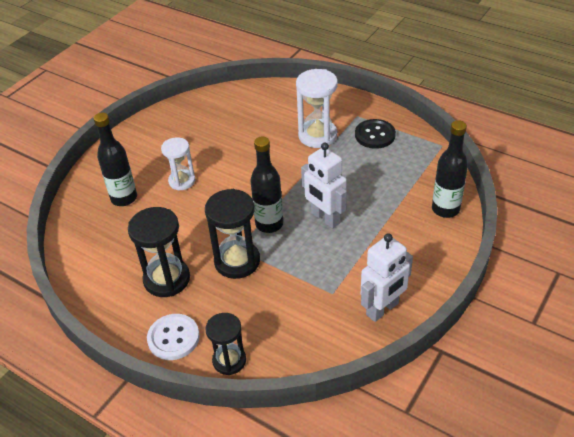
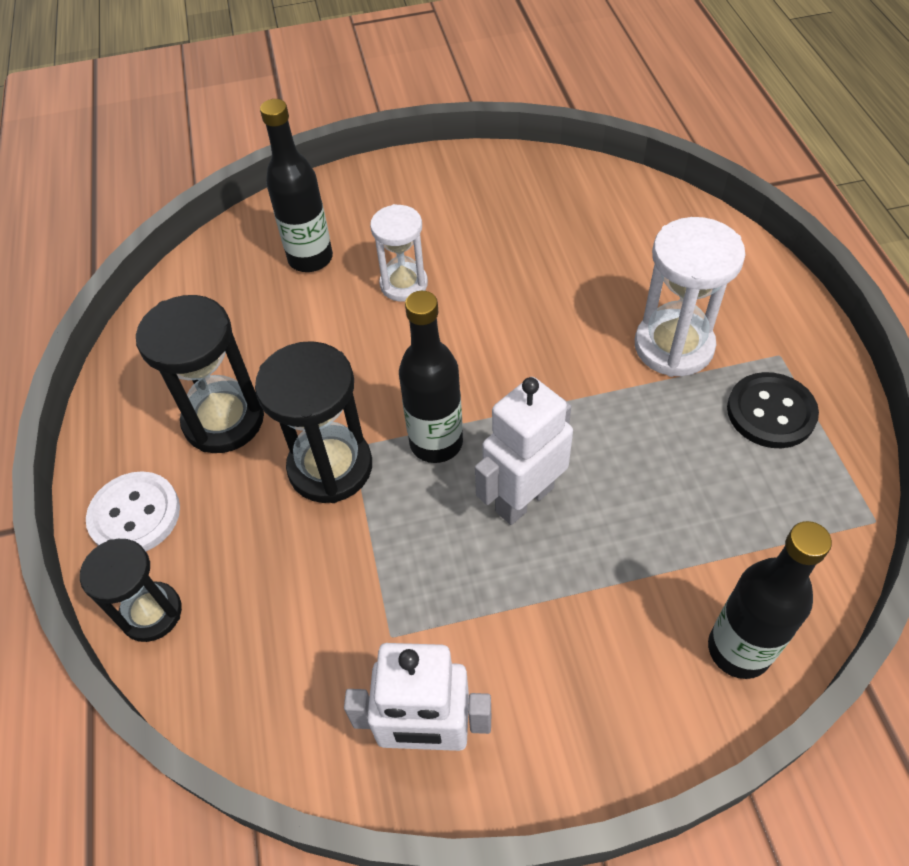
camera: 45 degrees right, 10 degrees up
white robot [301,142,347,229] -> white robot turned 45 degrees clockwise [475,377,573,525]

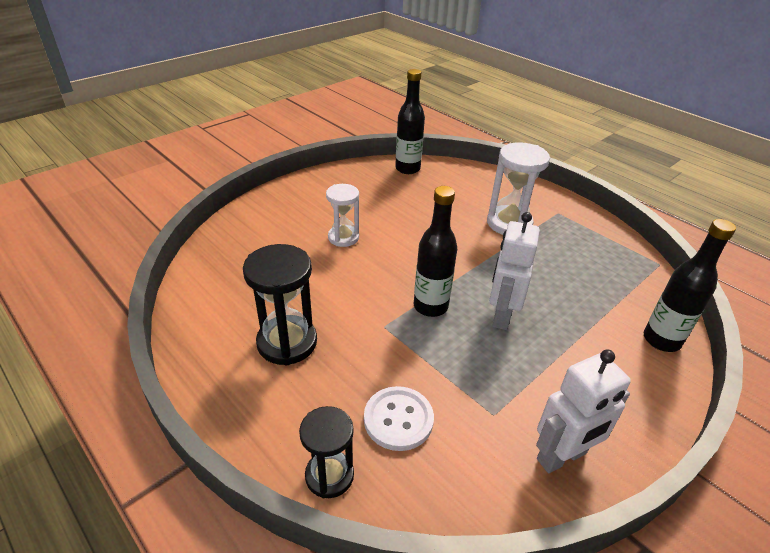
camera: 35 degrees left, 15 degrees down
white button [86,471,180,551] -> white button moved to [364,386,434,451]
black hourglass [255,341,372,503] -> none
black bottle [260,99,333,272] -> black bottle moved to [395,69,425,174]
black button [727,372,819,448] -> none

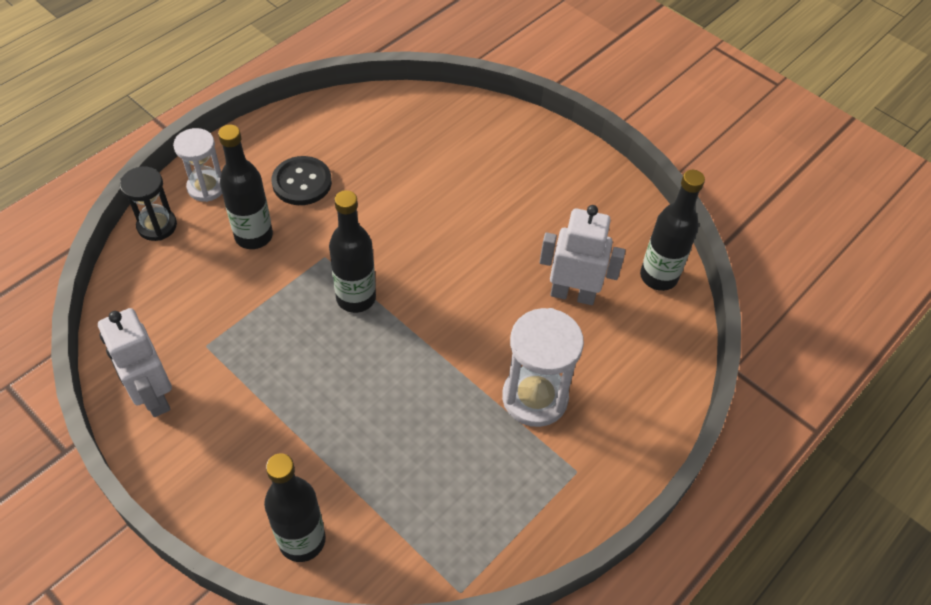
camera: 85 degrees right, 15 degrees up
black hourglass [243,244,317,365] -> black button [271,156,332,205]
white hourglass [326,184,359,247] -> white hourglass moved to [173,128,222,202]
white button [364,386,434,451] -> none
white robot [489,212,540,330] -> white robot moved to [540,205,625,305]
none -> black bottle [218,125,273,249]

